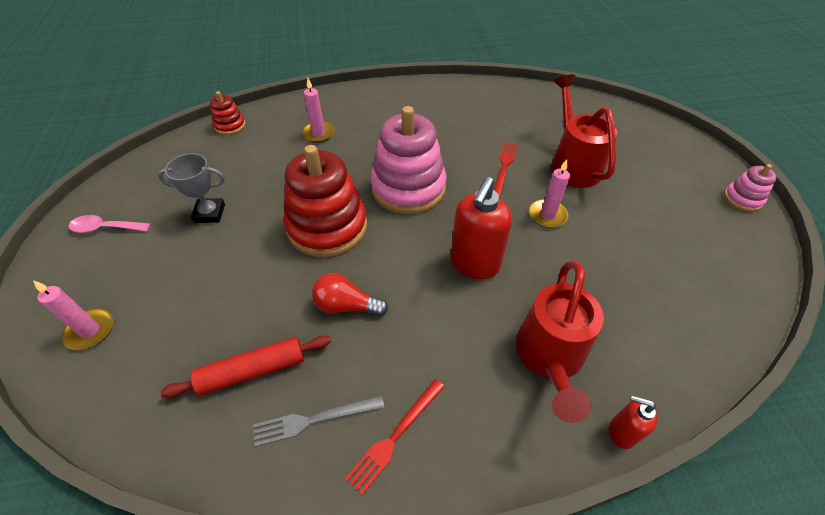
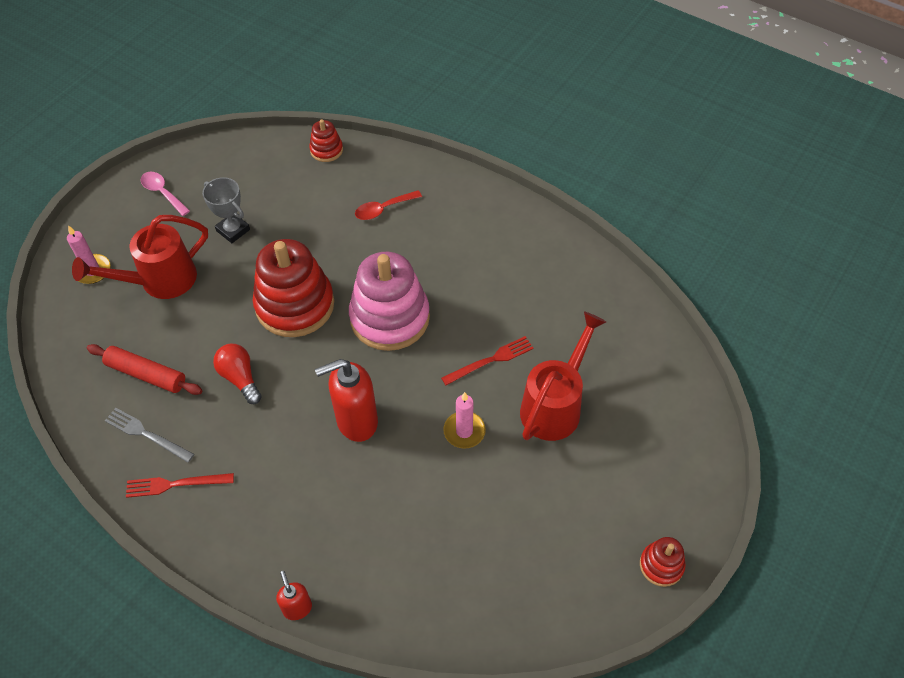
camera: 45 degrees right, 5 degrees up
pink candle [302,78,335,143] -> red spoon [355,190,422,220]
red watering can [516,261,604,423] -> red watering can moved to [72,215,208,299]
pink stacking toy [724,164,777,212] -> red stacking toy [640,537,686,587]

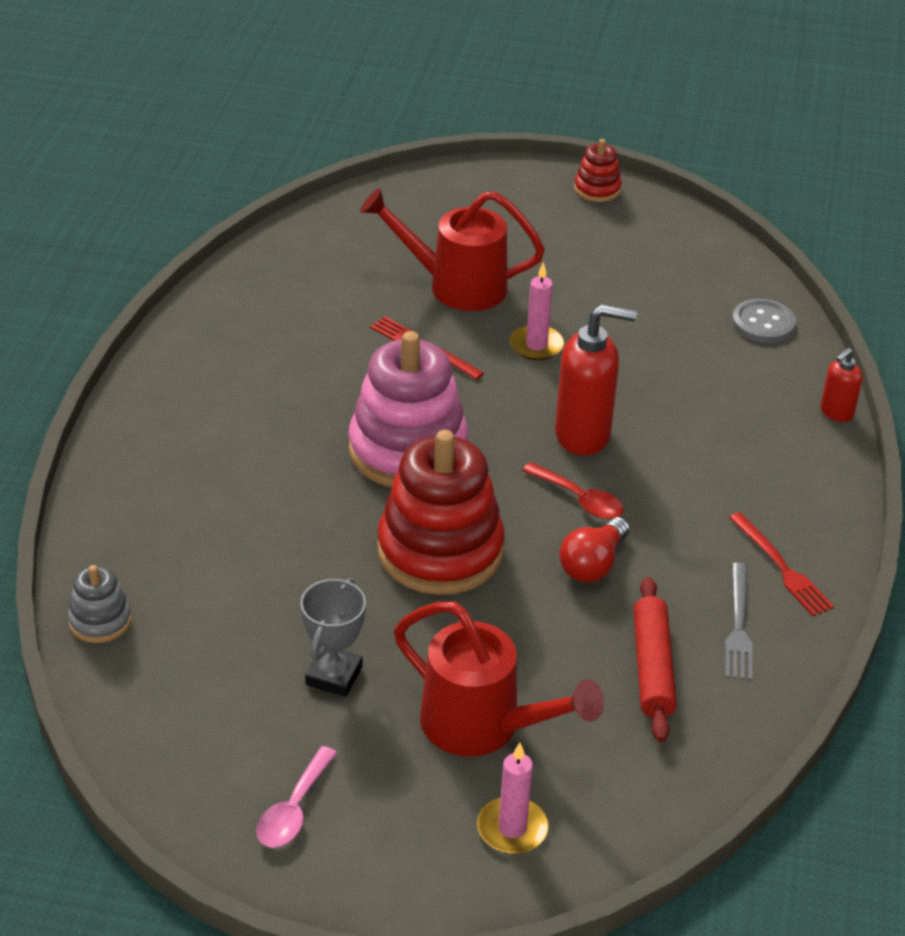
camera: 115 degrees left, 15 degrees down
red stacking toy [309,119,343,162] -> grey stacking toy [68,565,131,643]
red soap dispenser [315,359,378,442] -> red soap dispenser turned 45 degrees counterclockwise [555,304,637,456]
red spoon [355,190,422,220] -> red spoon moved to [522,462,623,519]
none -> grey button [732,299,796,343]

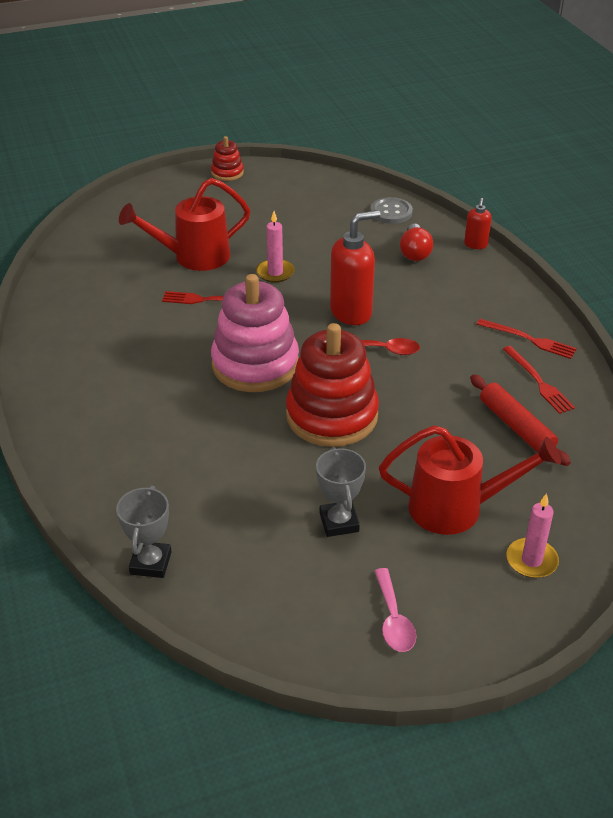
camera: 30 degrees left, 0 degrees up
grey stacking toy [68,565,131,643] -> grey trophy [116,486,172,578]
red light bulb [559,517,630,583] -> red light bulb moved to [400,223,433,261]
grey fork [725,563,752,681] -> red fork [503,346,575,414]

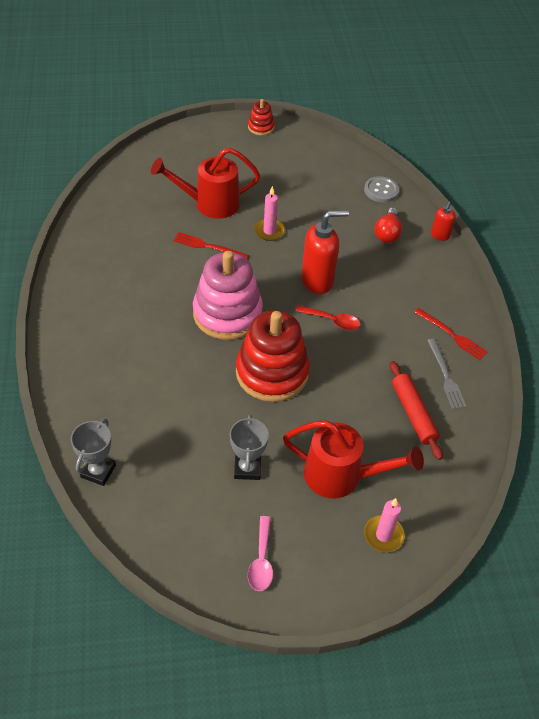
camera: 10 degrees right, 10 degrees up
red fork [503,346,575,414] -> grey fork [427,338,467,409]

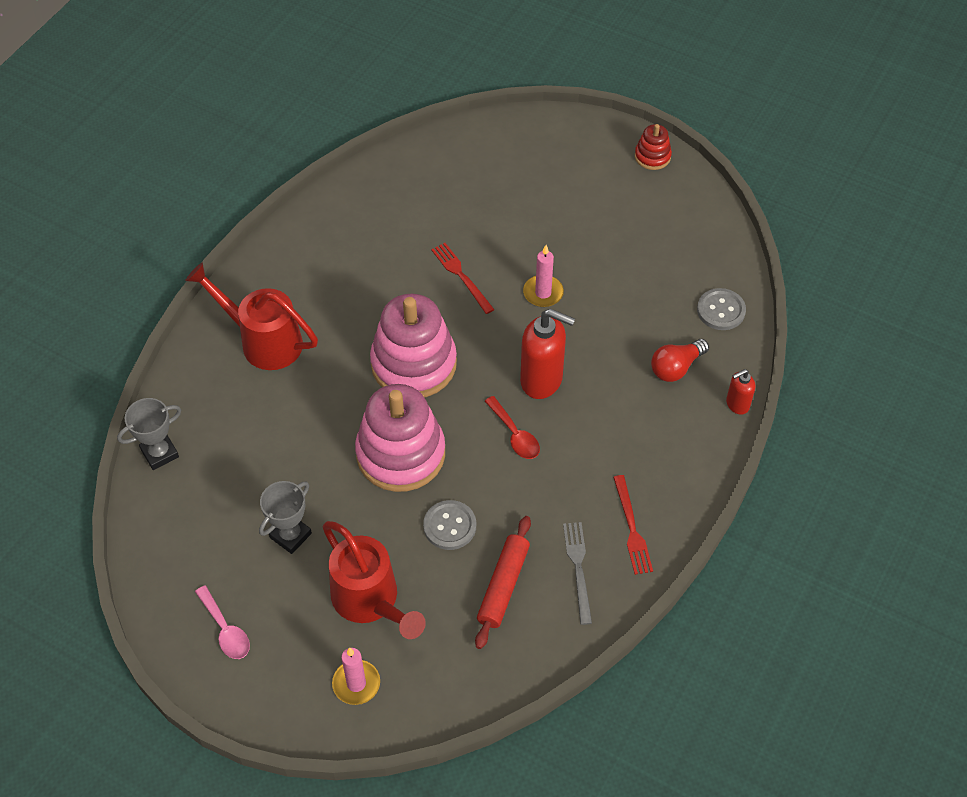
camera: 40 degrees right, 5 degrees up
red watering can [151,148,260,219] -> red watering can moved to [185,263,318,370]
red stacking toy [236,310,310,402] -> pink stacking toy [355,384,445,492]
pink spoon [248,516,273,591] -> pink spoon turned 75 degrees counterclockwise [195,585,250,659]
grey fork [427,338,467,409] -> grey fork turned 150 degrees clockwise [563,522,592,625]
none -> grey button [423,500,476,550]

